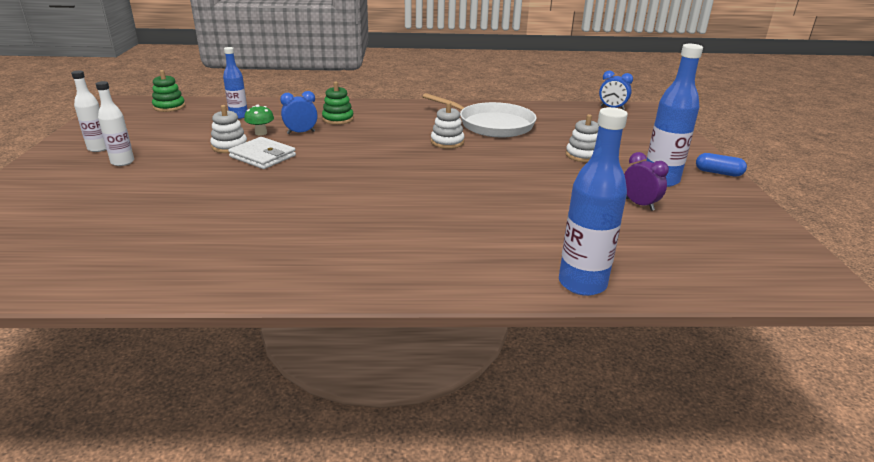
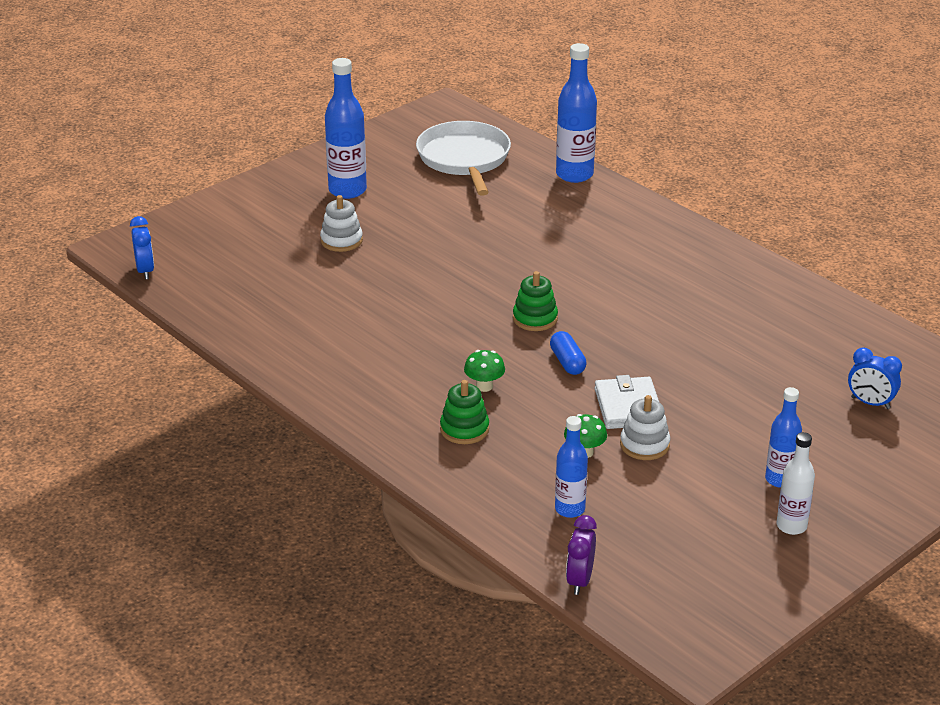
camera: 130 degrees left, 5 degrees up
white bottle [96,81,134,166] -> blue bottle [765,387,802,488]
green stacking toy [152,70,185,112] -> green stacking toy moved to [513,271,558,331]
blue clock [280,91,318,134] -> blue clock moved to [848,348,902,409]
white pan [423,93,537,137] -> white pan moved to [416,121,511,196]
white stacking toy [431,102,464,149] -> none
purple clock [624,152,669,211] -> purple clock moved to [566,515,597,595]
blue capsule [696,153,747,177] -> blue capsule moved to [550,331,587,375]
none -> green mushroom [464,350,505,392]

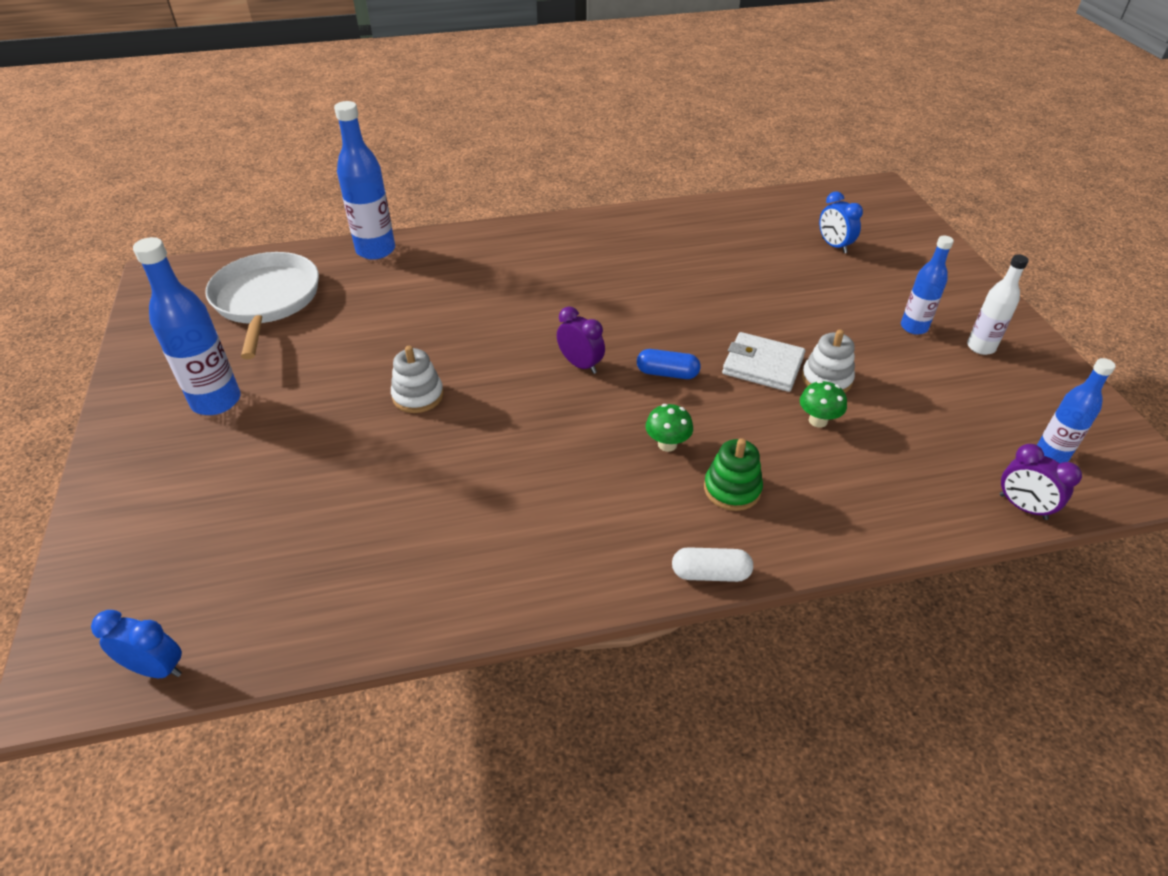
camera: 60 degrees left, 10 degrees up
white stacking toy [320,195,363,252] -> white stacking toy moved to [391,346,444,413]
white pan [416,121,511,196] -> white pan turned 60 degrees clockwise [205,252,319,359]
green stacking toy [513,271,558,331] -> purple clock [557,306,605,374]
blue bottle [555,416,588,518] -> blue bottle moved to [1037,358,1116,463]
blue clock [848,348,902,409] -> blue clock turned 90 degrees clockwise [819,191,863,253]
none -> white capsule [672,547,753,582]

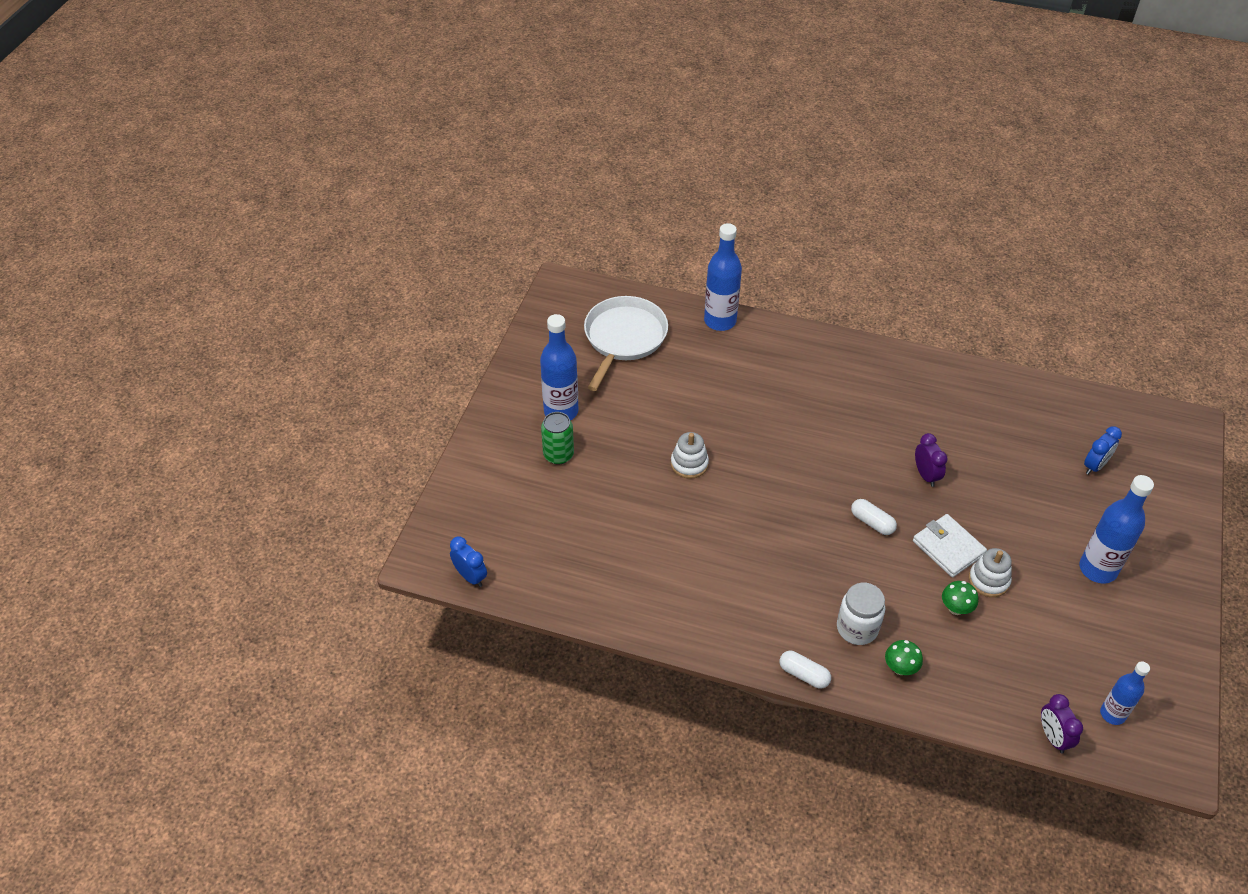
camera: 30 degrees right, 5 degrees up
purple clock [557,306,605,374] -> purple clock moved to [915,433,948,487]
blue capsule [637,349,701,379] -> white capsule [851,499,897,535]
green mushroom [645,404,693,452] -> green mushroom moved to [885,640,923,675]
green stacking toy [704,438,763,511] -> white jar [837,582,885,645]
blue clock [819,191,863,253] -> blue clock turned 135 degrees counterclockwise [1084,426,1122,475]
blue bottle [901,236,954,335] -> blue bottle [1079,475,1154,584], size x1.62
white bottle [967,254,1029,355] -> none
none -> green can [541,412,574,464]

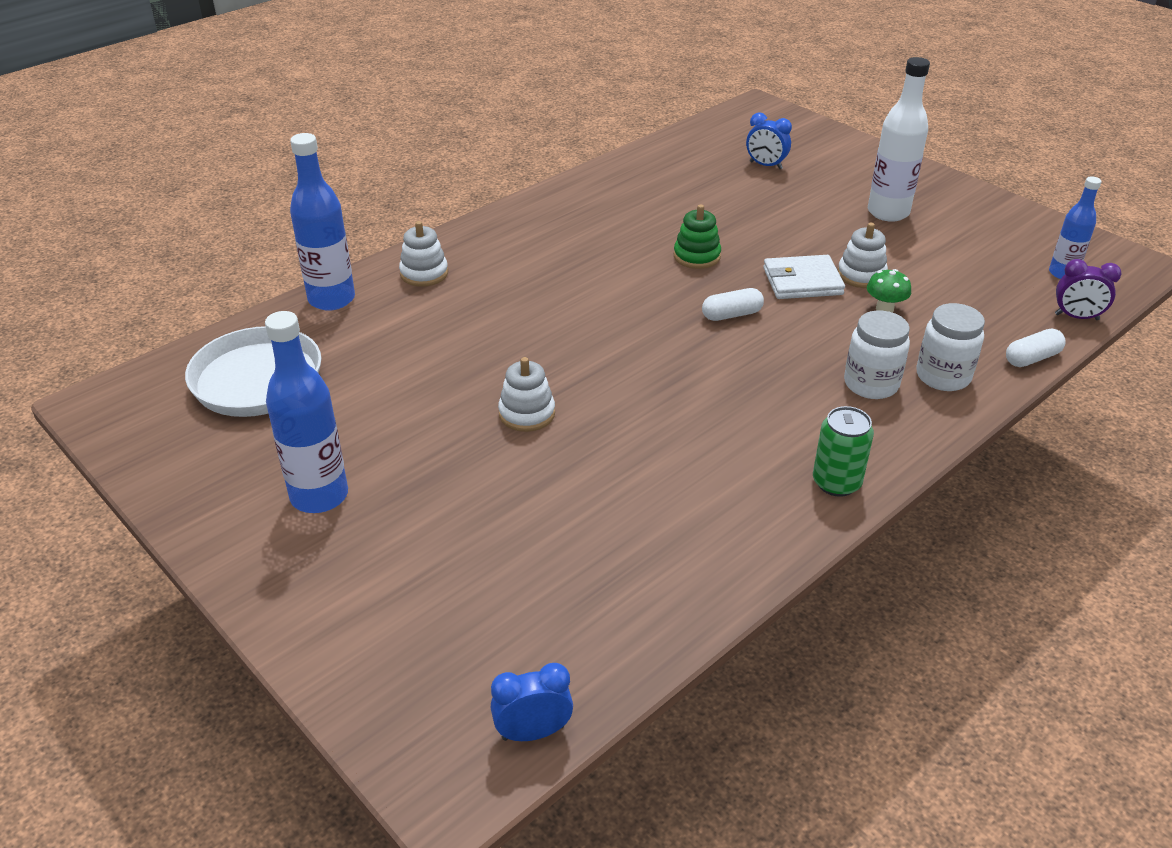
camera: 60 degrees left, 10 degrees down
green can [541,412,574,464] -> green can moved to [813,406,874,497]
white capsule [780,651,831,689] -> white capsule moved to [1006,329,1066,367]
green mushroom [885,640,923,675] -> white jar [916,303,985,391]
purple clock [915,433,948,487] -> green stacking toy [674,204,721,269]
blue bottle [1079,475,1154,584] -> white bottle [868,57,930,222]
blue clock [1084,426,1122,475] -> blue clock turned 135 degrees clockwise [746,112,792,169]
none -> white stacking toy [399,221,448,287]

